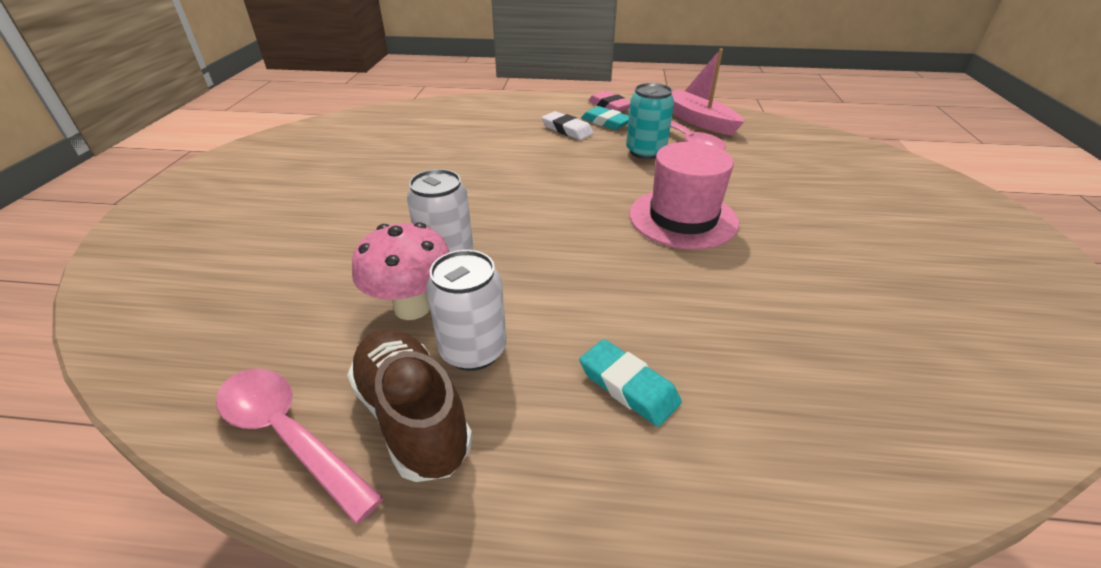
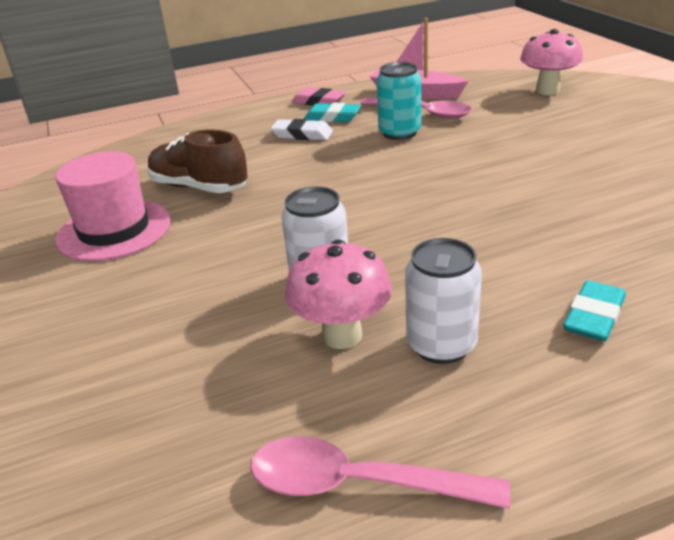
camera: 25 degrees left, 5 degrees down
brown shoe [347,329,473,482] -> brown shoe moved to [148,130,248,193]
turquoise eraser [580,339,682,427] -> turquoise eraser turned 75 degrees counterclockwise [563,280,626,341]
pink hat [629,142,739,250] -> pink hat moved to [55,151,171,261]
none -> pink mushroom [520,29,583,95]

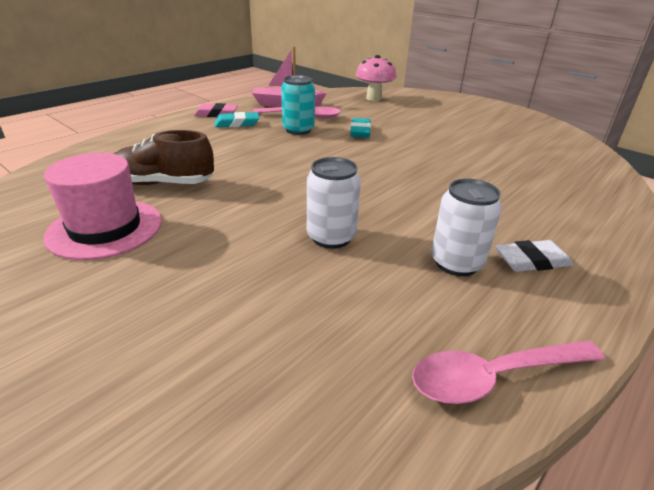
camera: 30 degrees left, 0 degrees up
white eraser [271,119,333,140] -> white eraser moved to [495,240,573,272]
pink mushroom [285,239,392,349] -> none
turquoise eraser [563,280,626,341] -> turquoise eraser moved to [350,118,371,138]

